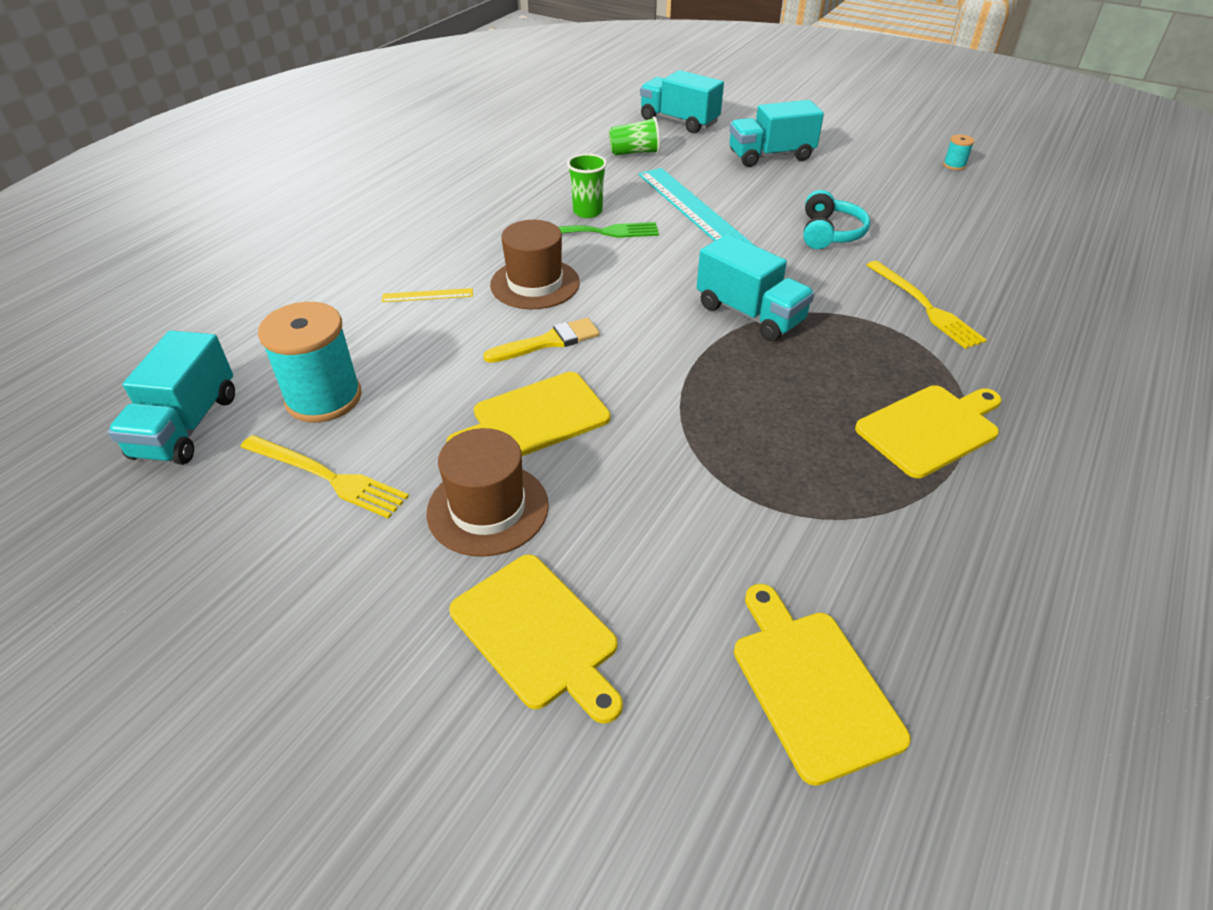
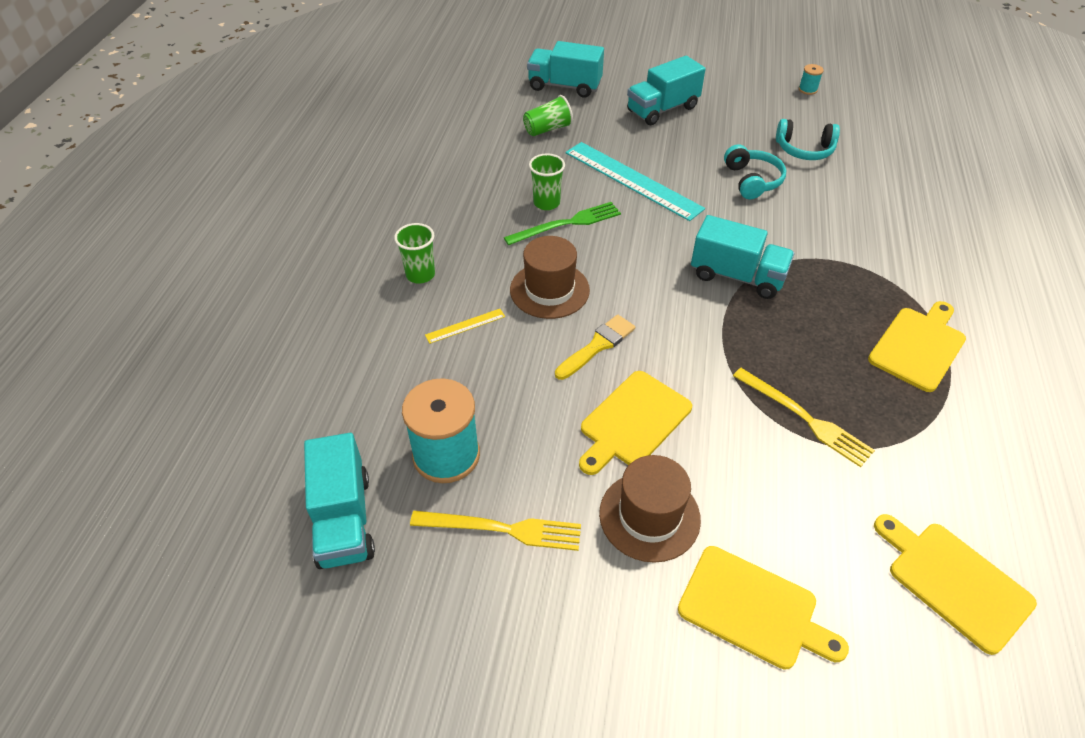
camera: 20 degrees left, 5 degrees up
yellow fork [866,261,987,349] -> yellow fork moved to [733,368,875,467]
none -> green cup [394,223,435,284]
none -> turquoise headphones [776,119,840,160]

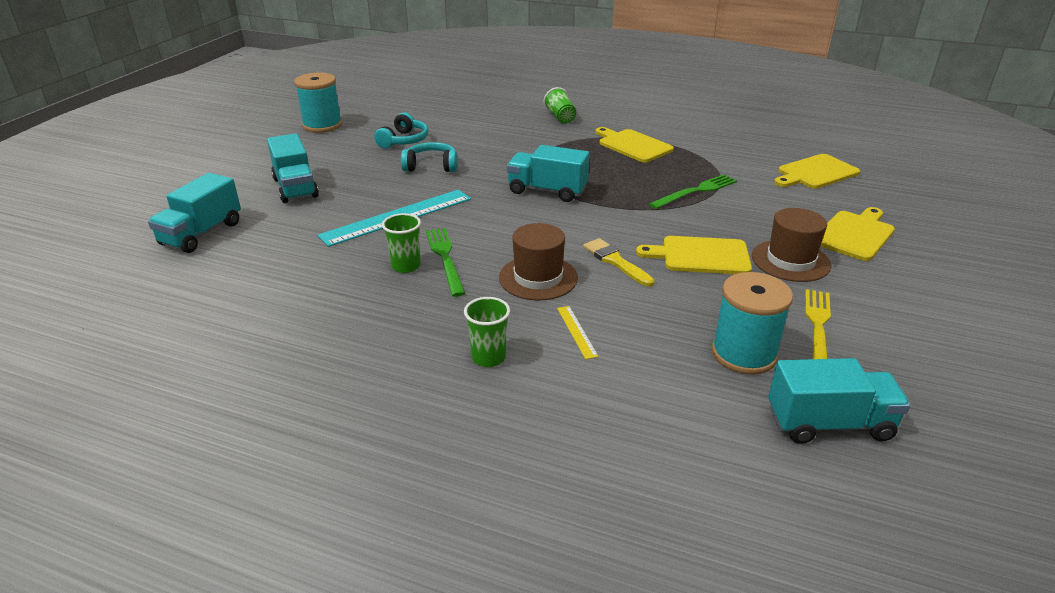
camera: 80 degrees left, 15 degrees down
green cup [523,95,573,136] -> green cup moved to [544,87,576,124]
yellow cutting board [579,371,692,475] -> yellow cutting board turned 135 degrees clockwise [636,236,752,274]
turquoise truck [691,215,795,299] -> turquoise truck turned 105 degrees counterclockwise [507,145,590,202]
yellow fork [733,368,875,467] -> green fork [649,174,737,209]
turquoise spool [799,64,824,95] -> turquoise spool [294,73,342,133], size x2.32

